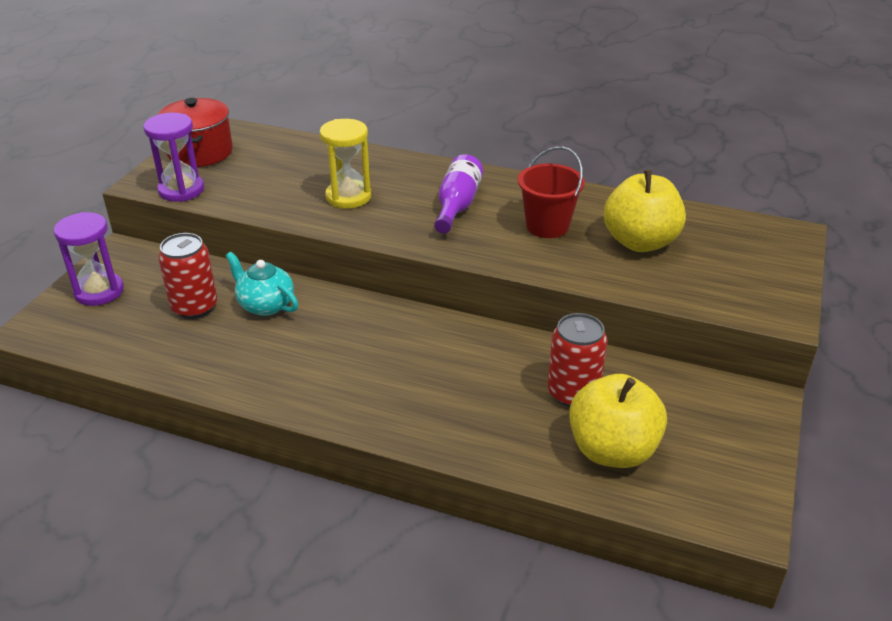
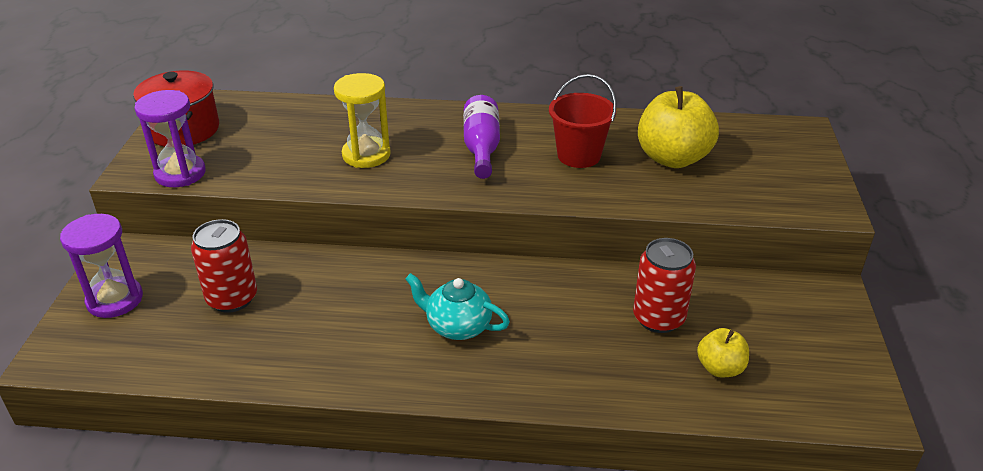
camera: 15 degrees left, 0 degrees up
turquoise teapot [226,252,298,316] -> turquoise teapot moved to [405,273,510,340]
yellow apple [569,374,667,468] -> yellow apple [697,328,749,377], size x0.53

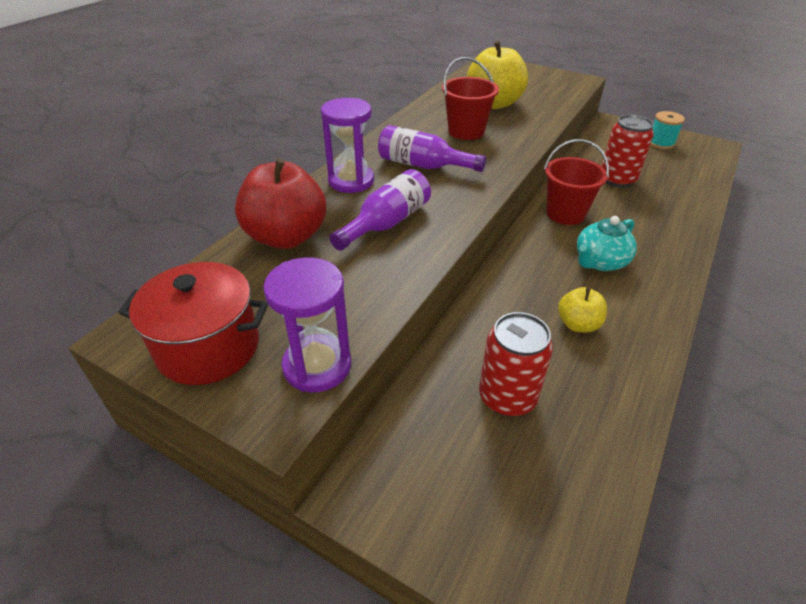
camera: 65 degrees left, 5 degrees up
purple hourglass [60,214,143,318] -> purple hourglass moved to [321,98,374,193]
yellow hourglass [334,73,391,168] -> purple bottle [330,169,431,251]
yellow apple [697,328,749,377] -> yellow apple moved to [558,287,607,333]
none -> red apple [235,158,326,249]
none -> red bucket [544,139,609,225]
none -> turquoise spool [650,111,685,149]

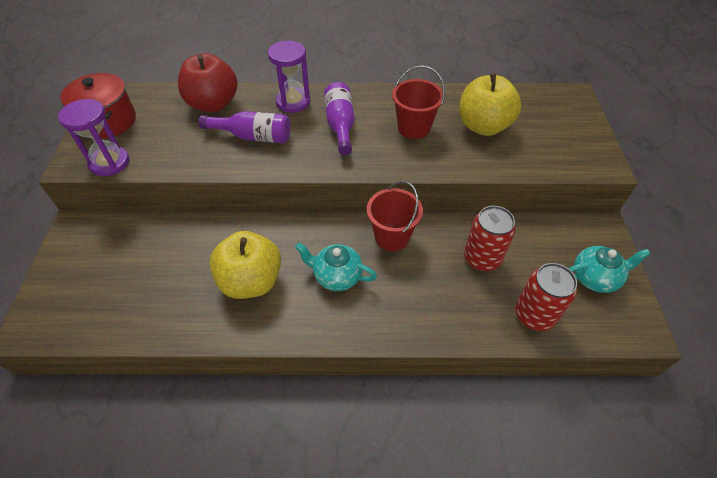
camera: 60 degrees right, 10 degrees up
red can [479,312,553,417] -> red can moved to [515,263,577,331]
yellow apple [558,287,607,333] -> yellow apple [210,231,281,299], size x1.88
turquoise spool [650,111,685,149] -> turquoise teapot [568,246,650,293]

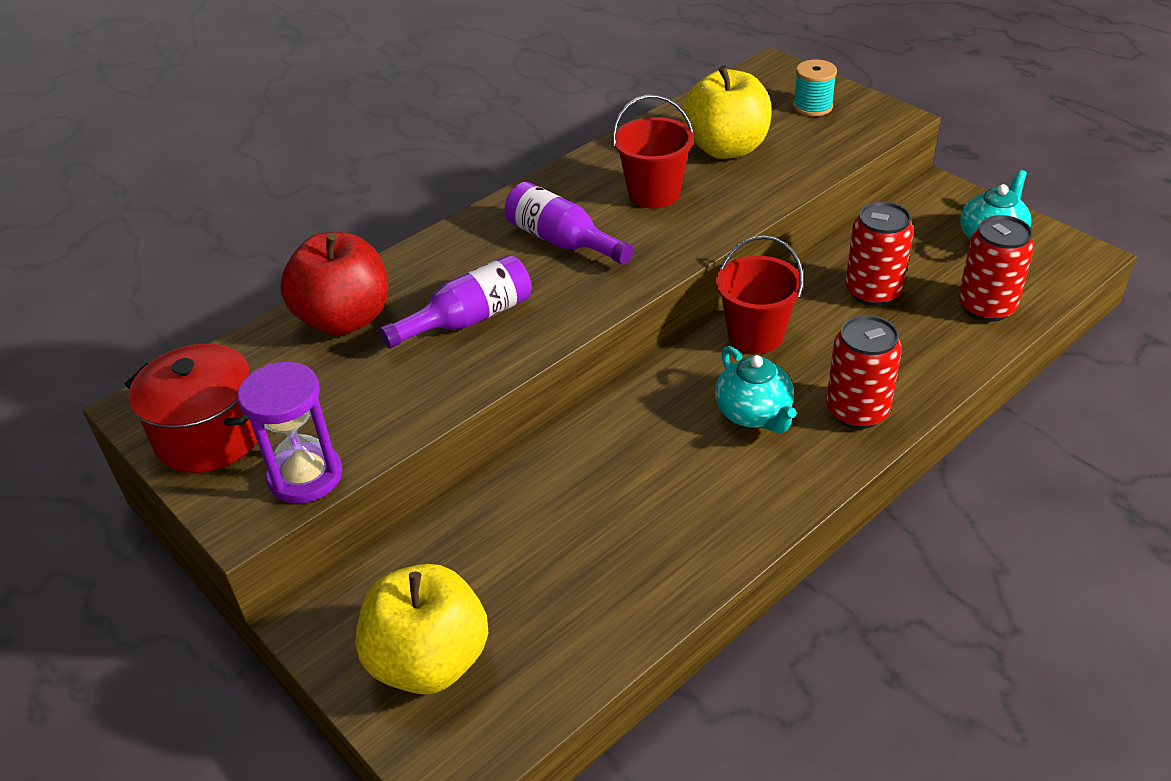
camera: 40 degrees left, 10 degrees down
yellow apple [210,231,281,299] -> yellow apple moved to [356,564,488,694]
purple hourglass [268,41,310,113] -> none
turquoise teapot [295,243,377,291] -> turquoise teapot turned 90 degrees counterclockwise [715,346,796,433]
none -> turquoise spool [793,59,837,116]
none -> red can [826,315,902,429]

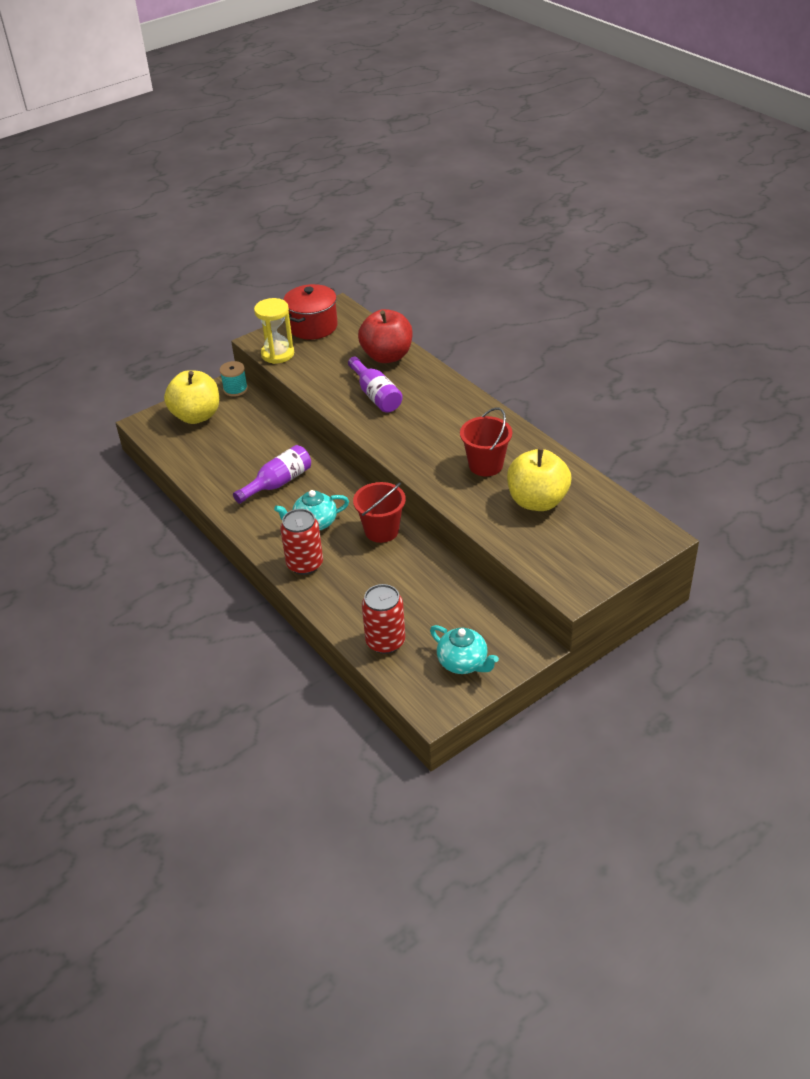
camera: 95 degrees right, 0 degrees up
purple hourglass [238,362,342,503] -> yellow hourglass [254,298,294,364]
purple bottle [505,182,633,265] -> purple bottle moved to [233,445,311,504]
turquoise spool [793,59,837,116] -> turquoise spool moved to [220,361,248,397]
red can [845,201,914,306] -> none

